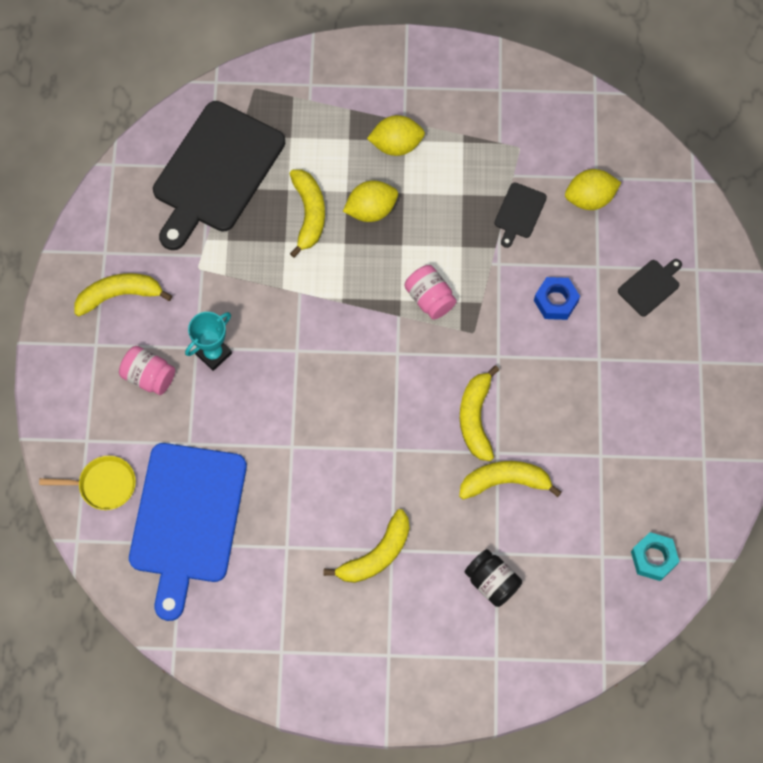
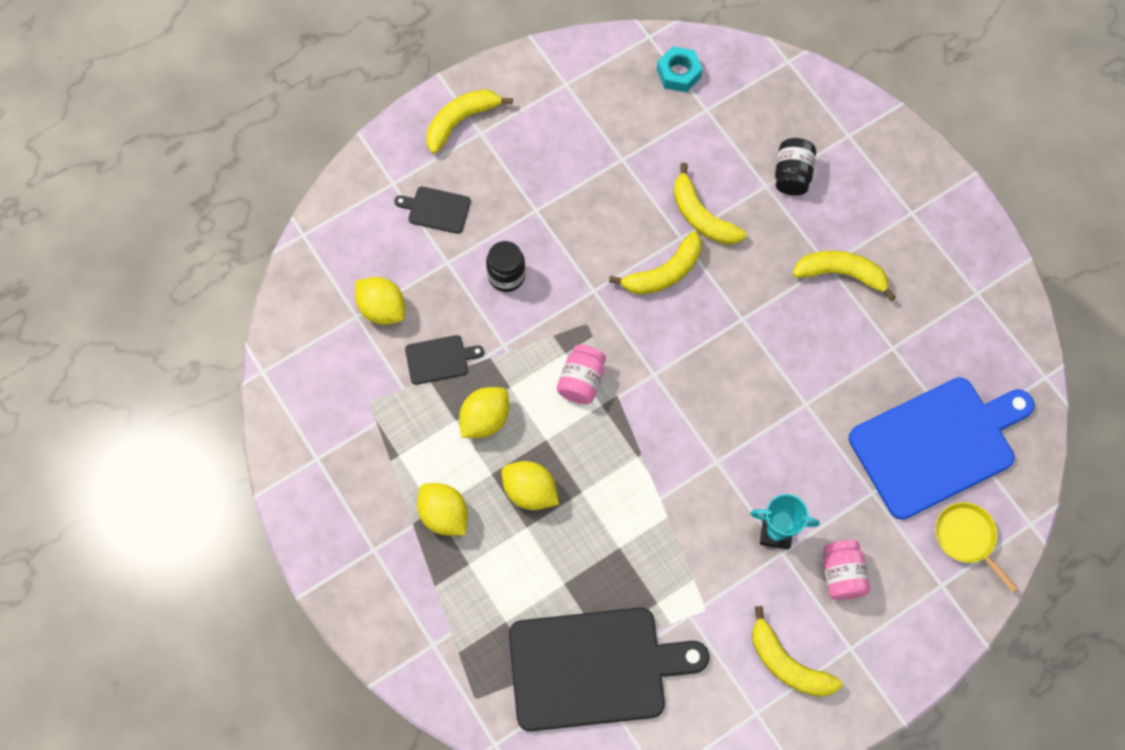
camera: 125 degrees left, 0 degrees up
yellow banana [290,170,325,258] -> yellow banana moved to [426,89,513,154]
blue nut [534,277,580,320] -> black jar [486,241,526,292]
none -> yellow lemon [459,387,509,438]

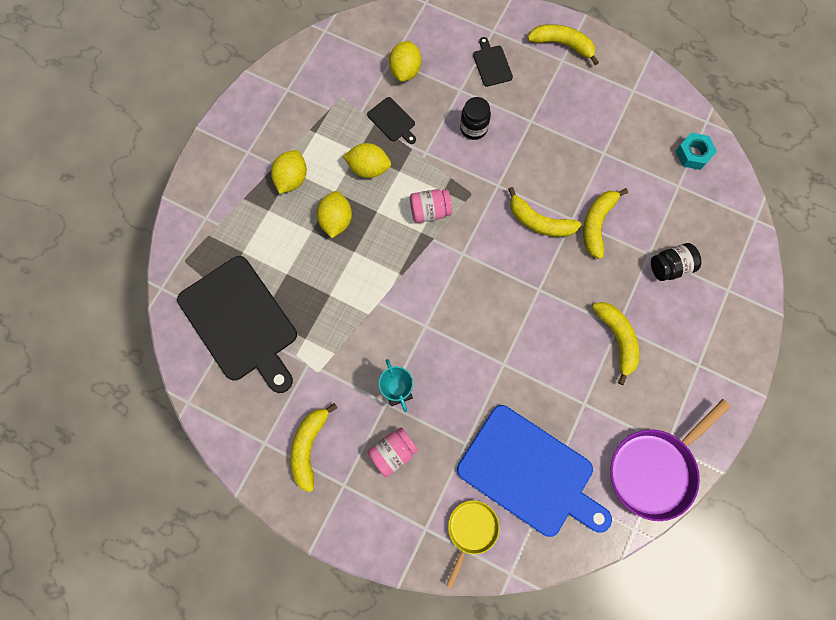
camera: 60 degrees right, 5 degrees up
none -> purple pan [610,399,731,521]

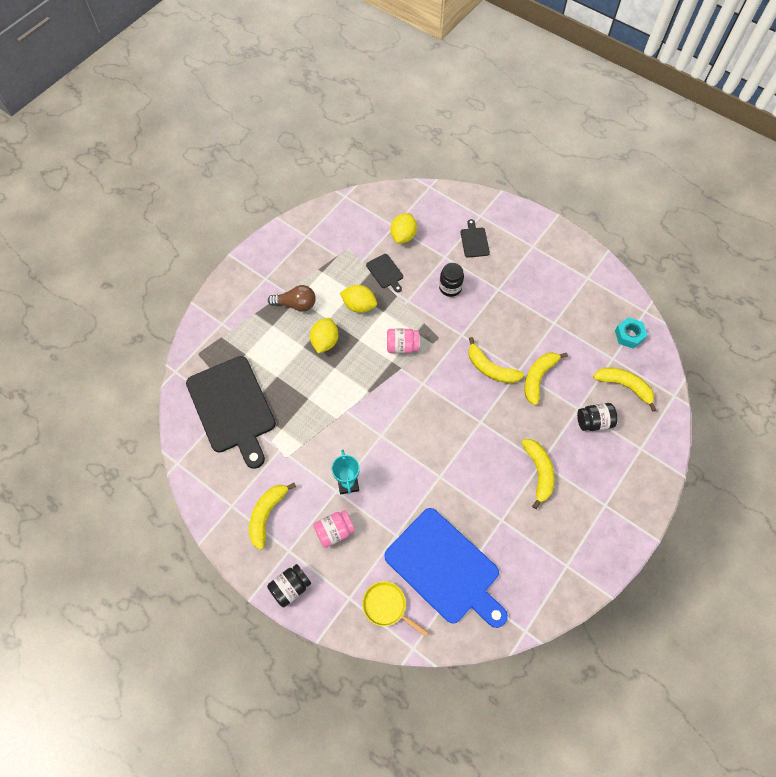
camera: 10 degrees right, 10 degrees down
yellow lemon [271,150,307,194] -> brown light bulb [268,285,316,312]
yellow pan [446,500,500,588] -> yellow pan turned 90 degrees counterclockwise [362,581,428,637]
yellow banana [527,24,599,65] -> yellow banana moved to [593,367,656,412]
purple pan [610,399,731,521] -> none
none -> black jar [267,564,311,607]

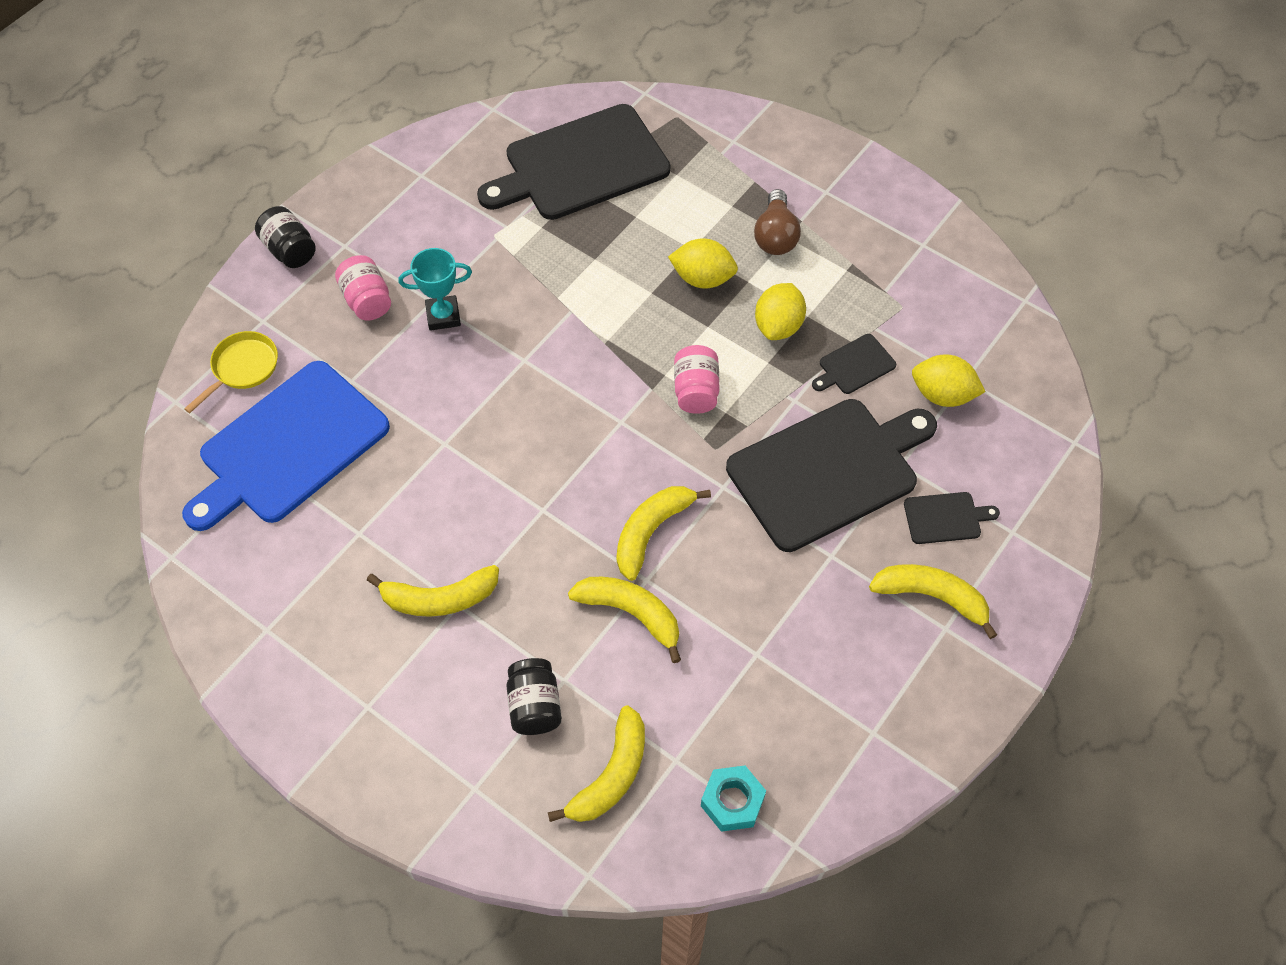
camera: 90 degrees right, 5 degrees down
yellow banana [249,483,296,550] -> yellow banana moved to [869,564,997,639]
black jar [439,263,464,297] -> black cutting board [726,399,937,552]

